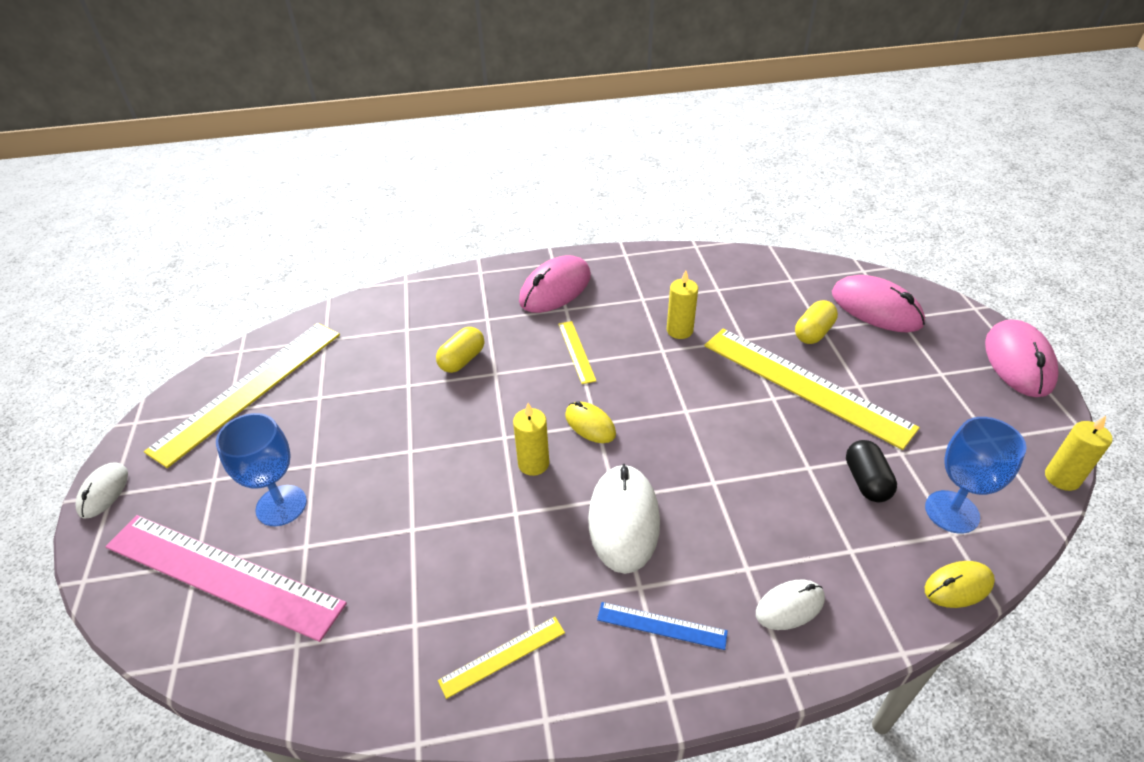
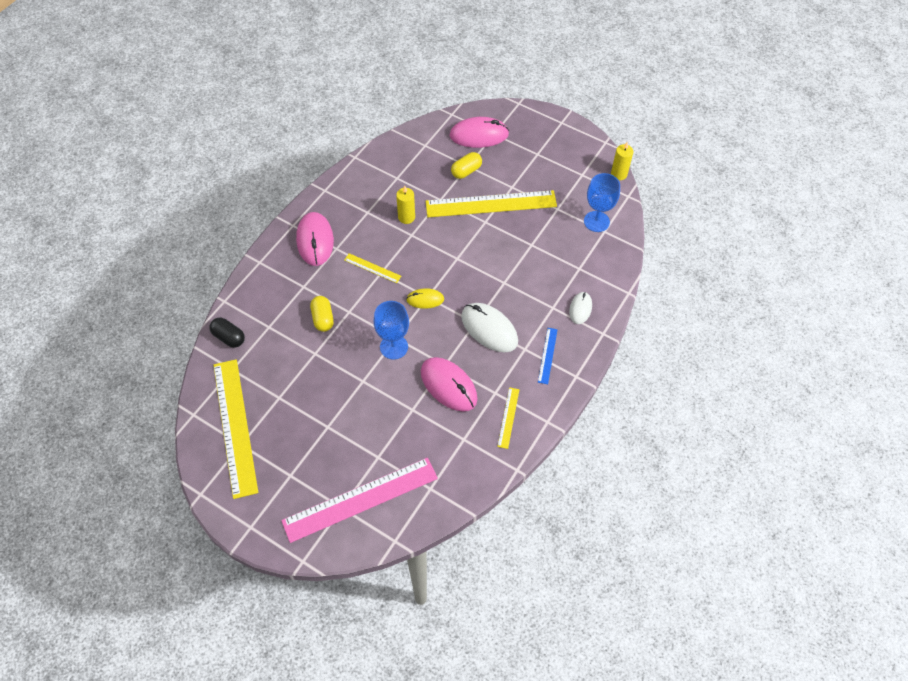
camera: 50 degrees left, 15 degrees up
white mouse [75,462,128,519] -> none
blue goblet [216,413,307,526] -> blue goblet moved to [373,301,409,360]
yellow candle [513,403,549,476] -> none
blue ruler [597,602,728,650] -> blue ruler turned 45 degrees counterclockwise [538,328,558,384]
yellow capsule [795,300,838,344] -> yellow capsule turned 60 degrees clockwise [451,152,482,179]
black capsule [846,440,897,502] -> black capsule moved to [209,318,245,348]
yellow mouse [925,561,995,608] -> none
pink mouse [985,319,1059,397] -> pink mouse moved to [421,357,477,412]

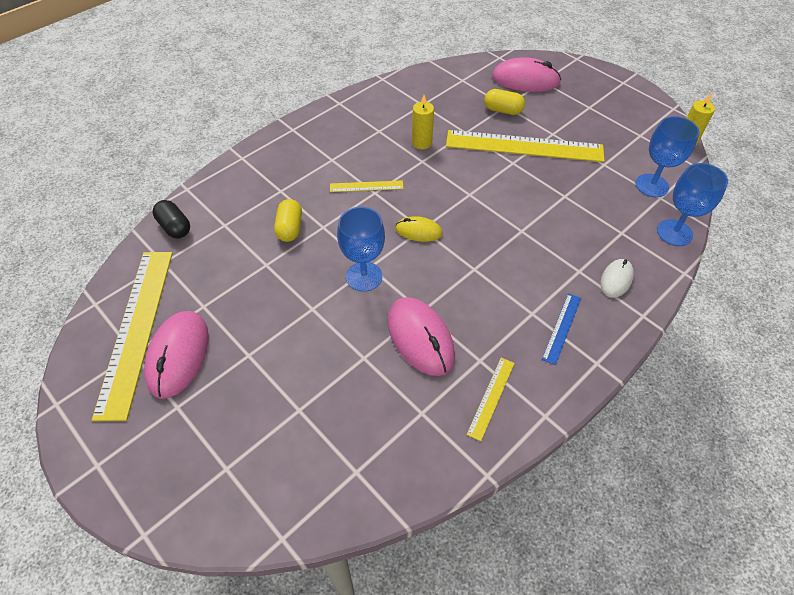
camera: 15 degrees right, 5 degrees down
pink ruler [281,458,438,543] -> none
pink mouse [296,212,334,266] -> pink mouse moved to [144,311,209,399]
yellow ruler [344,253,401,283] -> yellow ruler turned 45 degrees counterclockwise [330,180,404,192]
yellow capsule [451,152,482,179] -> yellow capsule turned 45 degrees clockwise [484,89,525,115]
white mouse [461,303,518,352] -> none
none -> blue goblet [657,163,728,246]

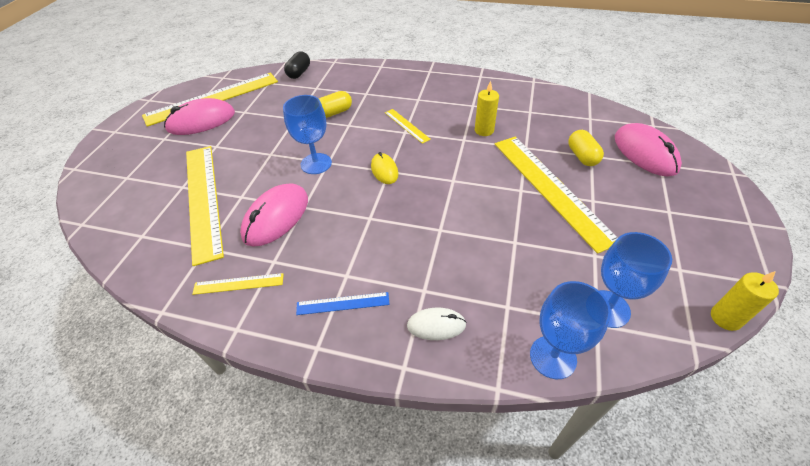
camera: 60 degrees right, 5 degrees down
none -> yellow ruler [186,146,224,266]

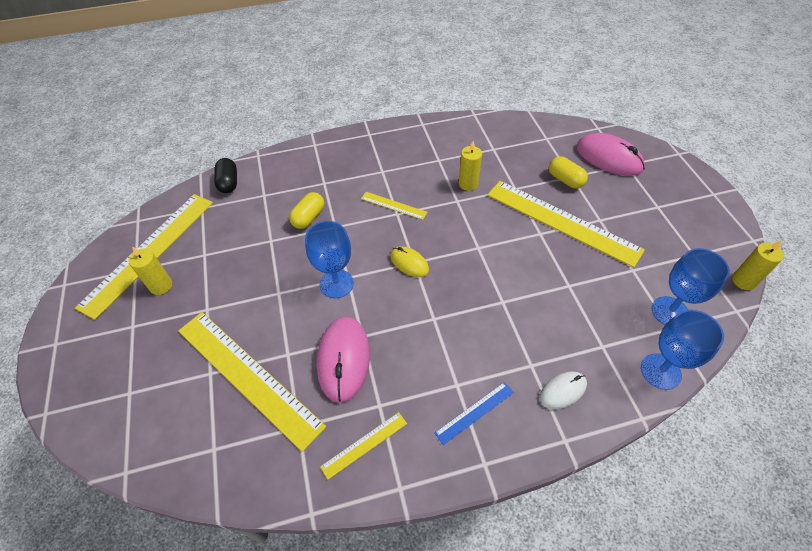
camera: 30 degrees left, 5 degrees up
pink mouse [164,98,235,135] -> yellow candle [128,246,172,295]

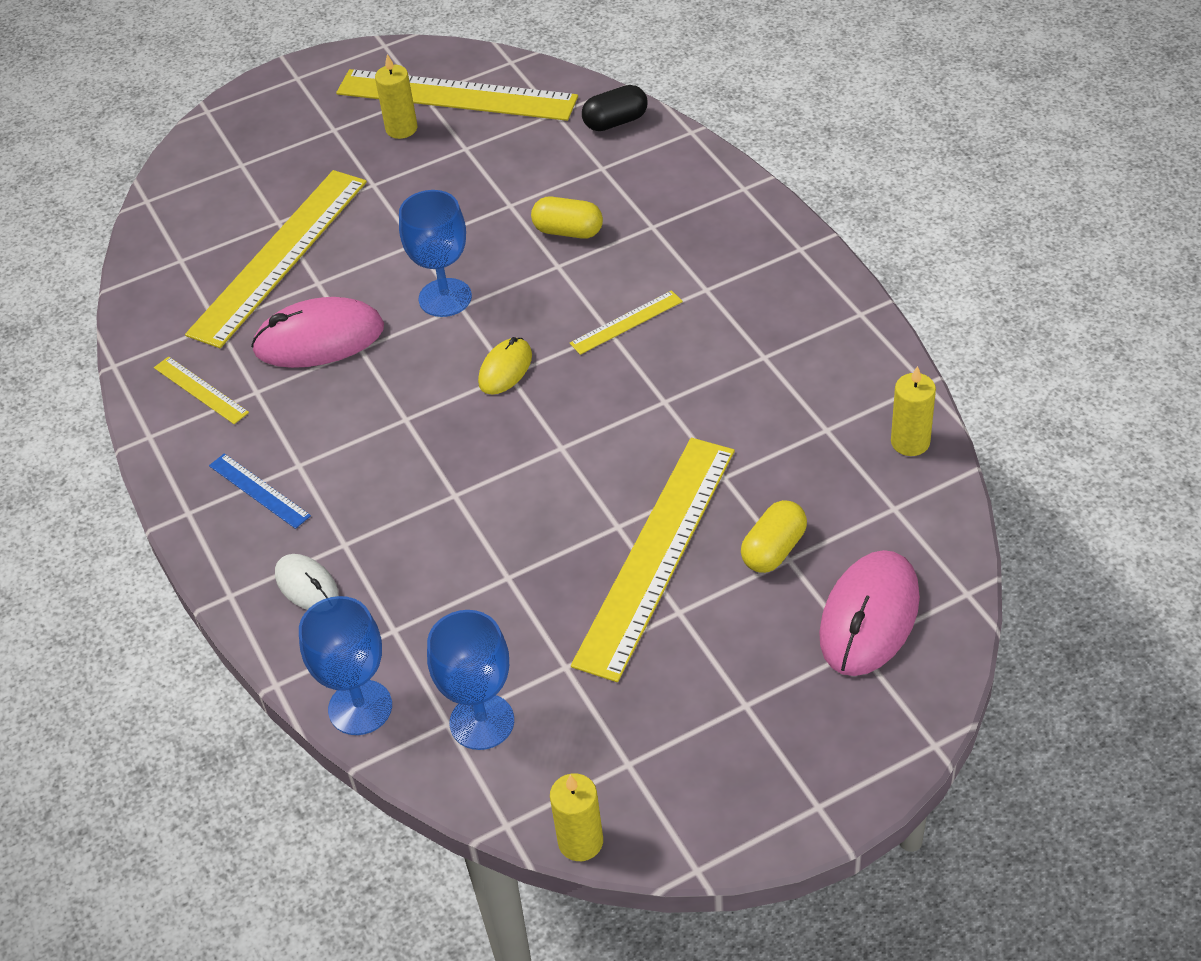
camera: 80 degrees right, 5 degrees down
yellow ruler [361,192,427,220] -> yellow ruler turned 45 degrees clockwise [570,290,683,355]
yellow candle [459,141,482,191] -> yellow candle moved to [891,366,936,456]

